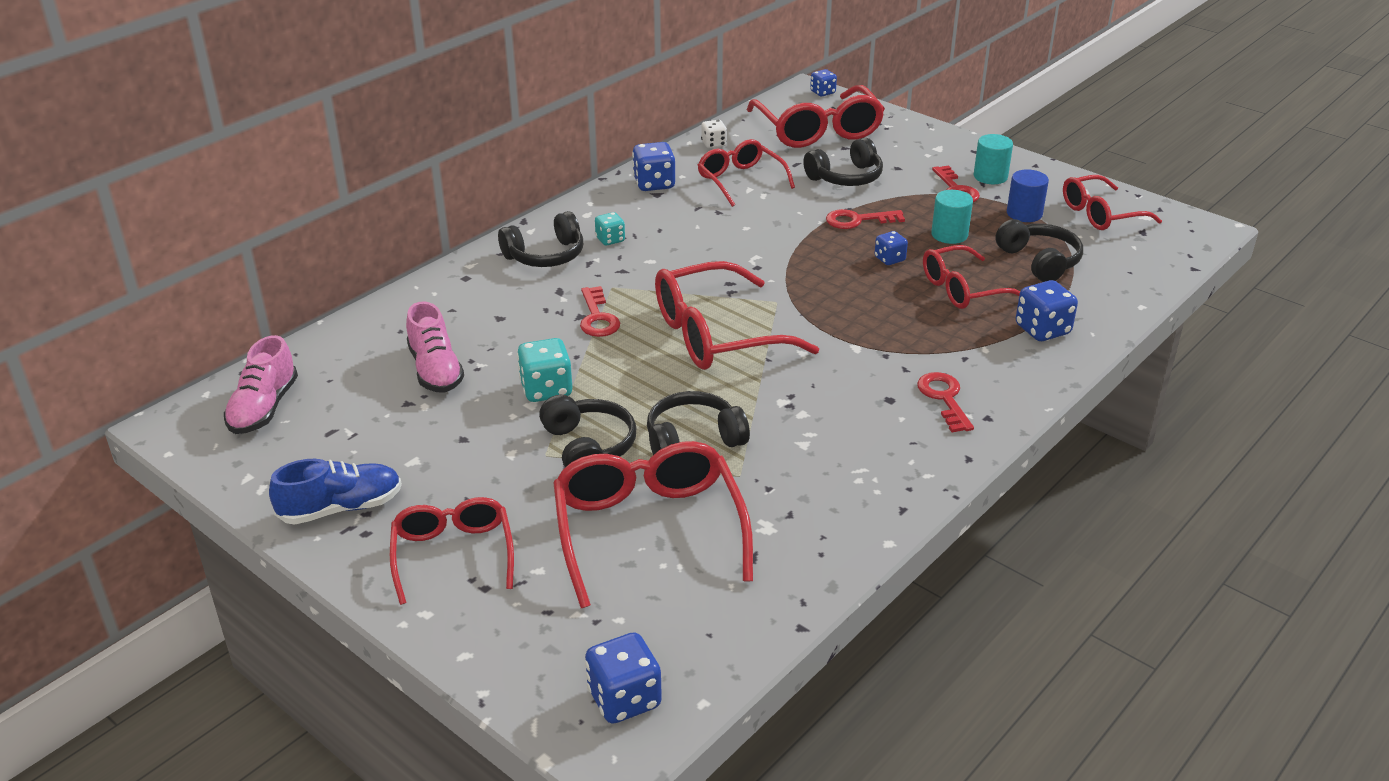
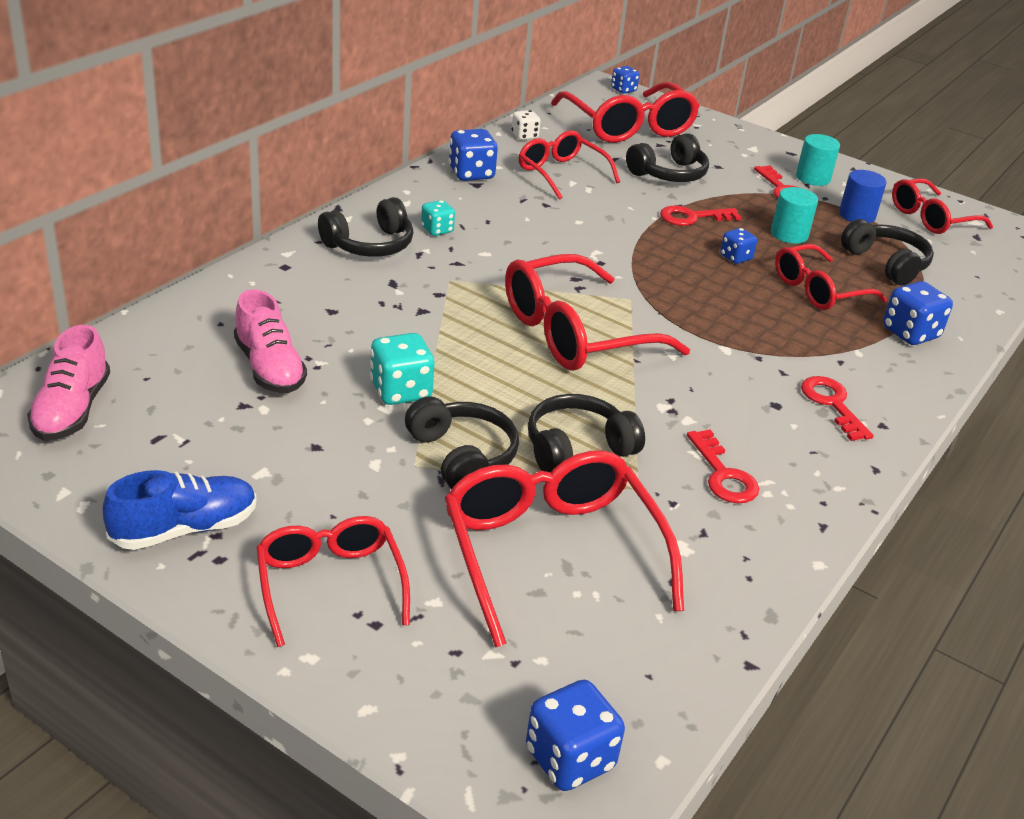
camera: 10 degrees left, 0 degrees up
red key [580,286,620,337] -> red key moved to [687,429,759,503]

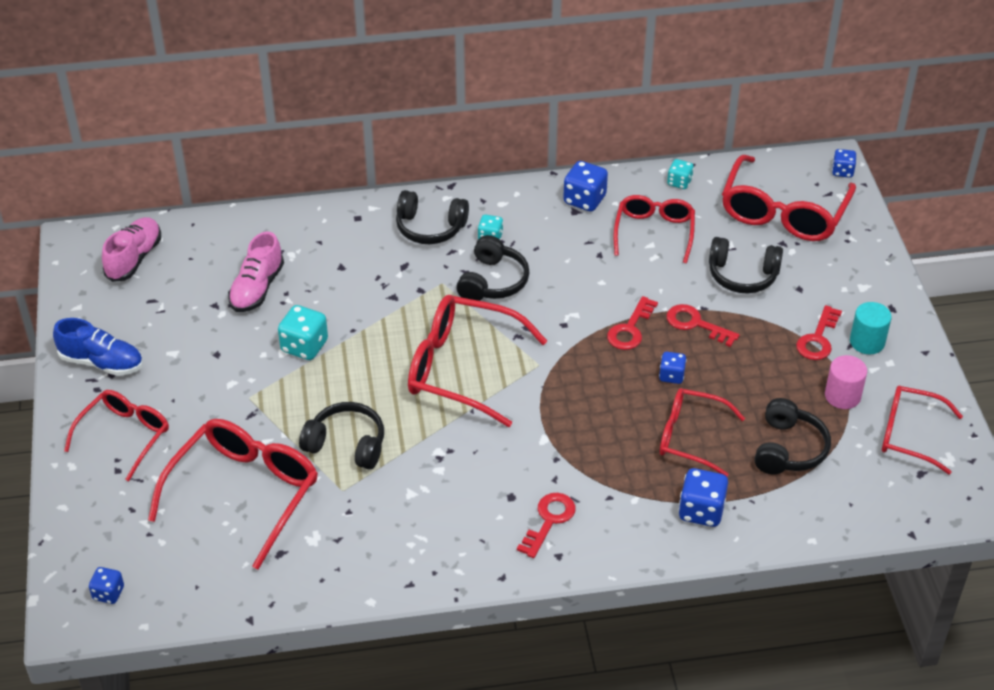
camera: 50 degrees right, 10 degrees up
pink shoe [27,325,110,440] -> pink shoe turned 150 degrees clockwise [102,217,161,282]
black headphones [405,396,519,489] -> black headphones moved to [456,235,530,301]
white dice [512,110,541,140] -> turquoise dice [667,159,694,189]
blue dice [526,680,625,791] -> blue dice [89,567,124,604], size x0.61
red key [687,429,759,503] -> red key moved to [607,296,658,350]
turquoise cylinder [771,187,818,244] -> none
blue cylinder [839,170,887,224] -> pink cylinder [825,355,867,409]

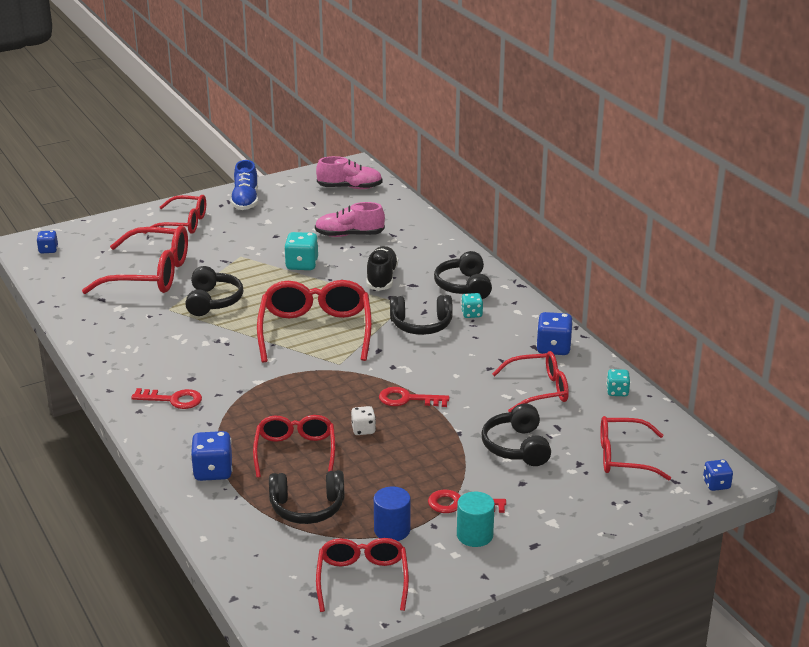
camera: 70 degrees right, 15 degrees down
blue dice [659,352,687,384] -> white dice [351,406,376,435]
red key [666,304,739,347] -> none
red glasses [722,155,856,241] -> red glasses [600,416,671,480], size x0.64
pink cylinder [825,355,867,409] -> blue cylinder [374,487,411,541]
none -> black shoe [366,246,398,291]

